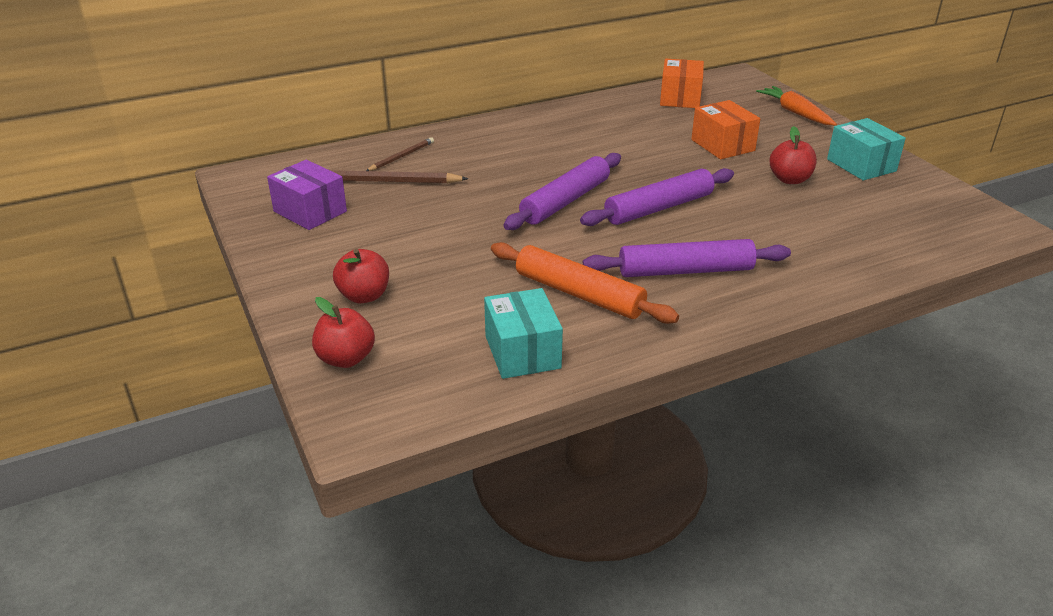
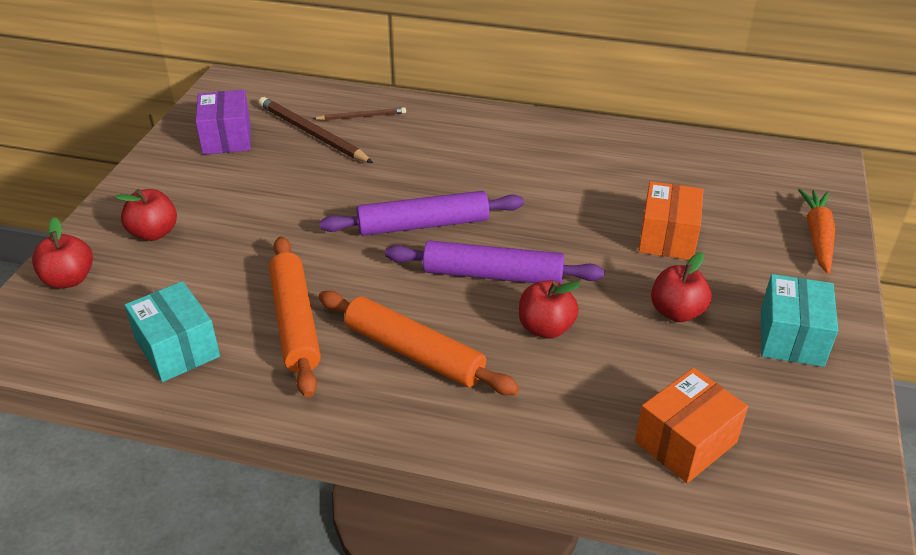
camera: 40 degrees right, 5 degrees up
turquoise box [484,288,563,379] -> turquoise box turned 60 degrees counterclockwise [124,281,220,382]
purple rolling pin [583,239,791,277] -> orange rolling pin [319,291,519,395]
orange box [660,59,704,108] -> orange box moved to [635,368,748,483]
none -> red apple [519,280,581,339]

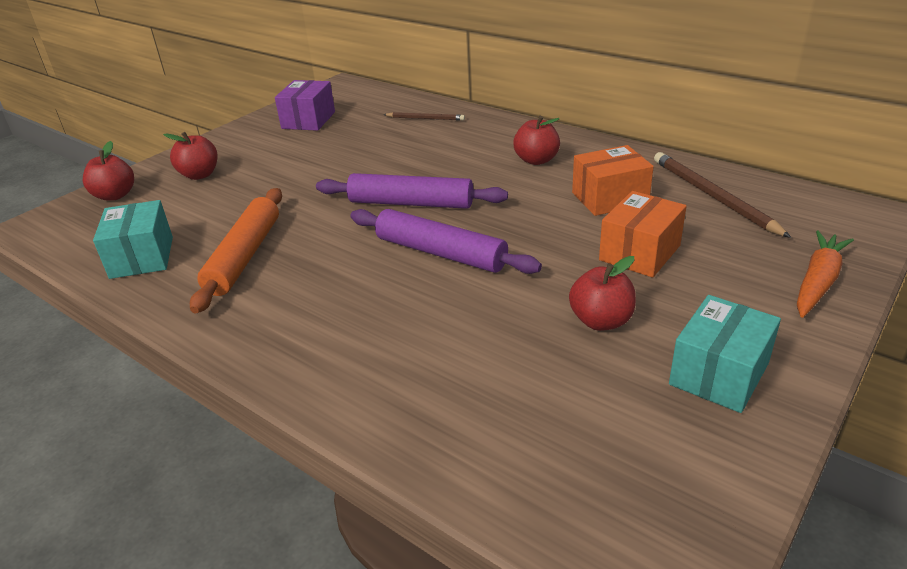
camera: 25 degrees right, 5 degrees down
brown pencil [259,97,373,163] -> brown pencil moved to [654,152,791,238]
orange rolling pin [319,291,519,395] -> none
red apple [519,280,581,339] -> red apple moved to [513,116,560,165]
orange box [635,368,748,483] -> orange box moved to [572,145,654,216]

